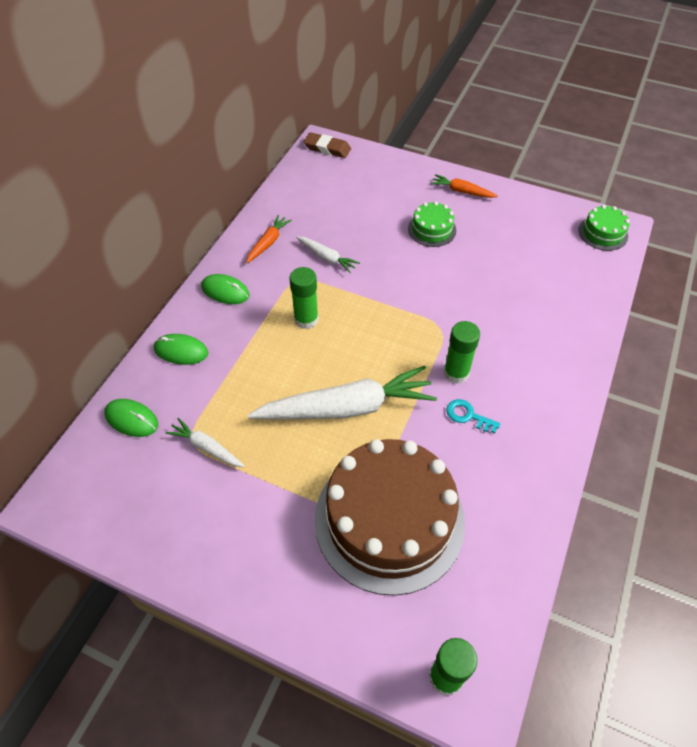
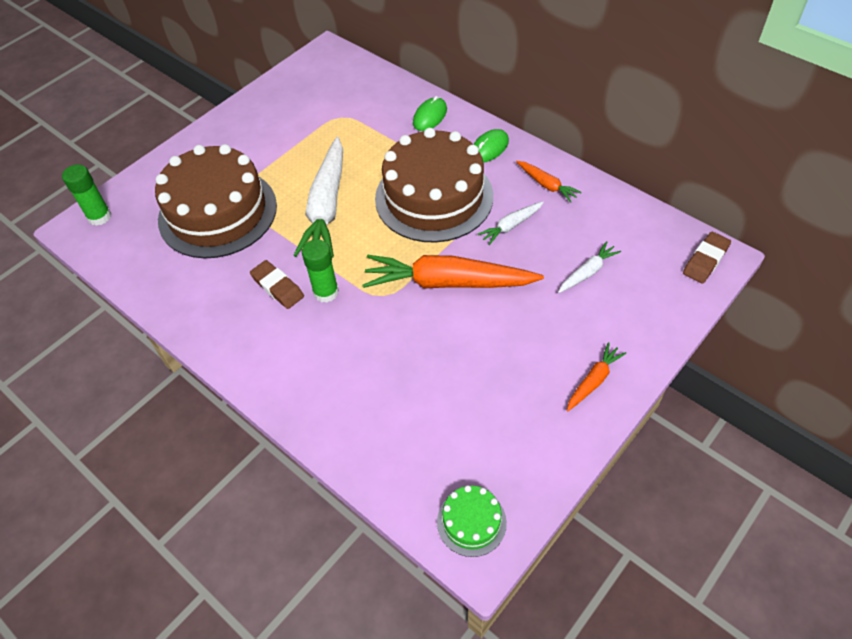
camera: 110 degrees right, 0 degrees up
green mouse [104,399,158,437] -> none
white carrot [165,418,245,467] -> white carrot moved to [558,241,621,293]
green glue stick [289,267,319,329] -> brown cake [375,128,493,242]
green cake [408,201,456,247] -> none
turquoise key [446,399,501,433] -> brown eraser [250,260,304,309]
none -> orange carrot [363,255,544,288]

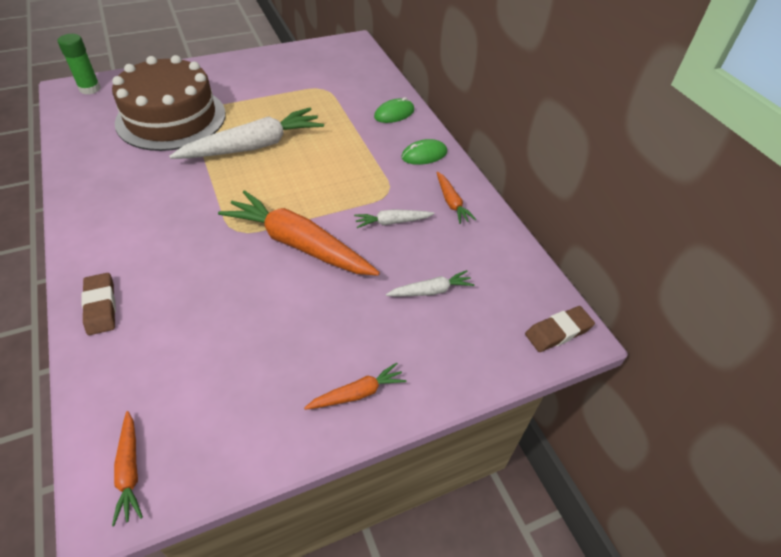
camera: 20 degrees right, 5 degrees down
brown eraser [250,260,304,309] -> brown eraser moved to [81,273,116,335]
white carrot [293,137,343,258] -> white carrot turned 150 degrees counterclockwise [169,108,324,159]
green glue stick [302,239,339,303] -> none
brown cake [375,128,493,242] -> none
green cake [437,485,507,557] -> orange carrot [112,411,143,526]

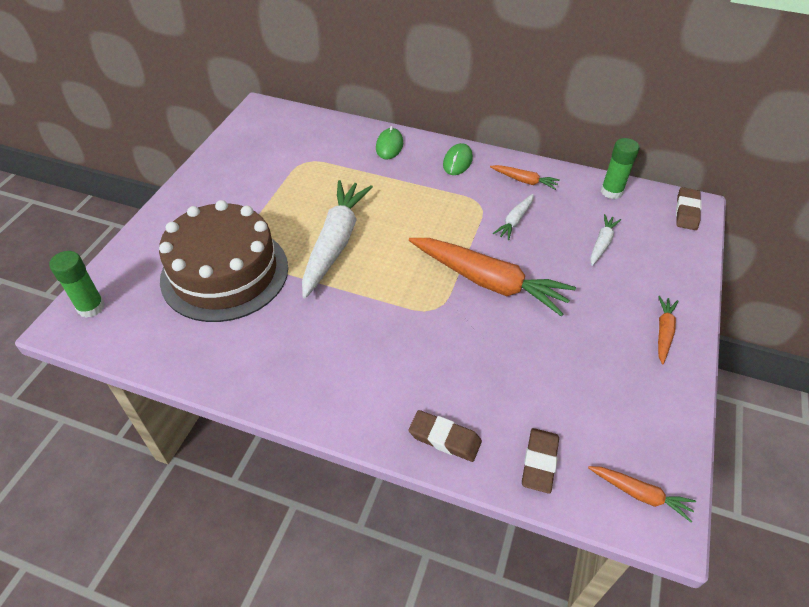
camera: 45 degrees left, 0 degrees up
orange carrot [218,190,380,276] -> orange carrot turned 135 degrees counterclockwise [409,238,576,316]
none -> brown eraser [522,428,559,494]
none -> green glue stick [601,138,640,199]

